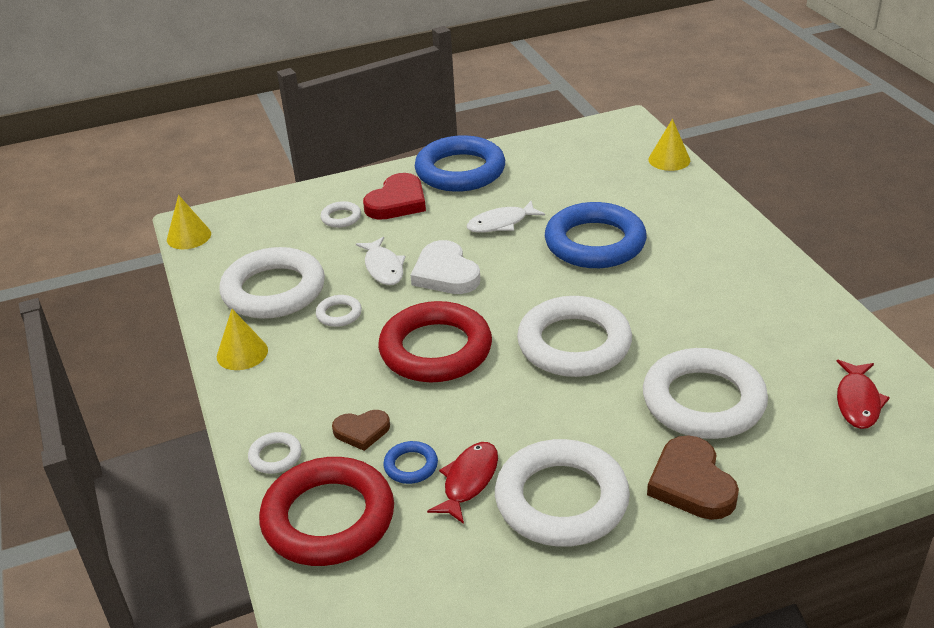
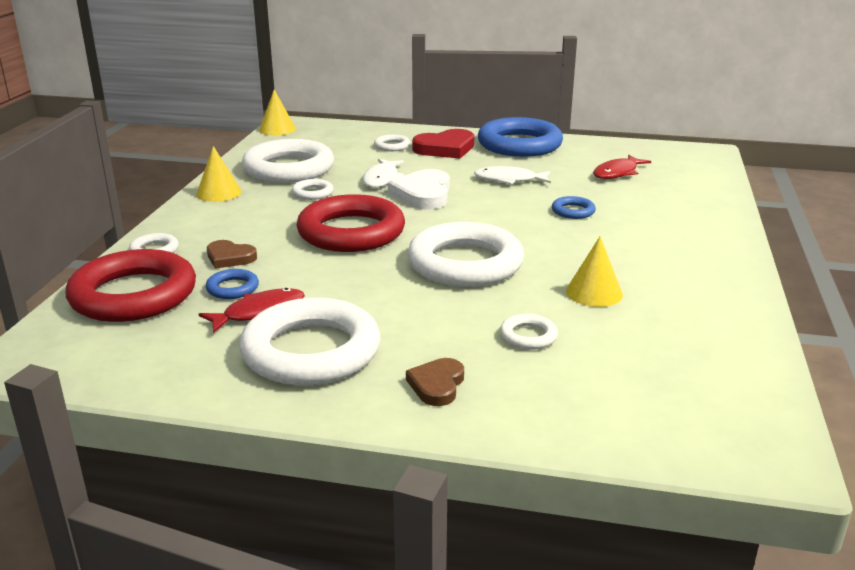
camera: 30 degrees right, 10 degrees down
blue ring [545,202,647,268] -> blue ring [552,196,596,219], size x0.43
white ring [643,348,768,439] -> white ring [500,314,558,350], size x0.43
brown heart [647,435,739,520] -> brown heart [406,358,464,406], size x0.61
yellow cone [649,119,690,171] -> yellow cone moved to [566,236,623,307]
red fish [836,360,890,429] -> red fish moved to [593,155,651,179]

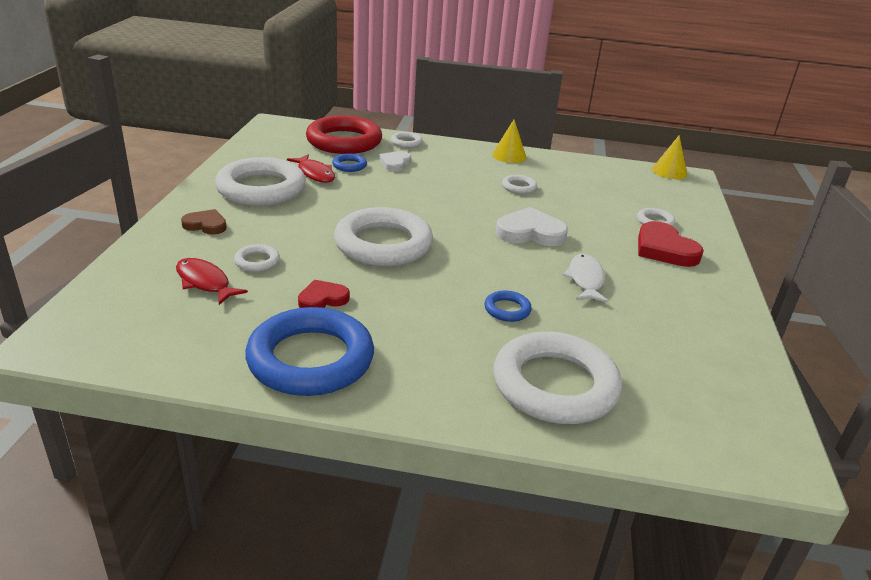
camera: 85 degrees right, 5 degrees up
brown heart [207,240,257,269] -> white heart [379,151,411,171]
white ring [242,139,334,183] -> white ring moved to [493,331,622,424]
red ring [296,194,405,252] -> none
white fish [363,159,404,188] -> none
blue ring [478,117,563,157] -> blue ring moved to [245,307,374,396]
yellow cone [566,236,623,307] -> red heart [298,280,350,308]
red fish [593,155,651,179] -> red fish moved to [176,258,248,305]

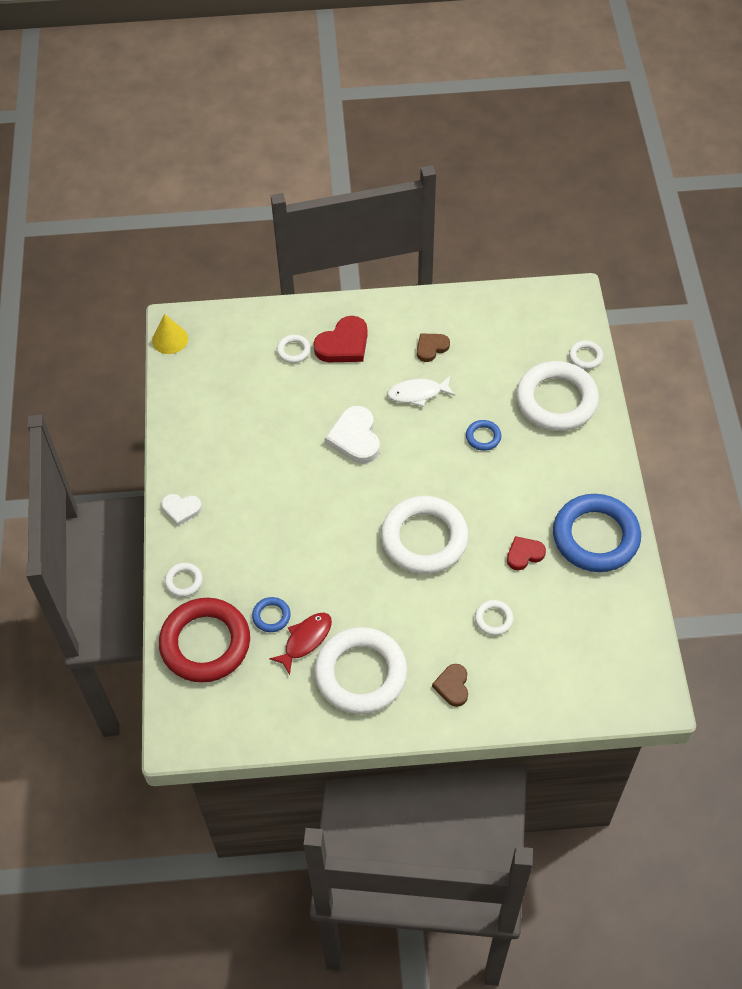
camera: 100 degrees left, 25 degrees up
red fish [176,258,248,305] -> none
red heart [298,280,350,308] -> red heart turned 105 degrees clockwise [507,536,546,570]
white heart [379,151,411,171] -> white heart moved to [161,494,202,526]
yellow cone [492,120,526,163] -> none
white ring [502,175,537,194] -> white ring moved to [569,340,603,369]
none -> brown heart [417,333,450,362]

